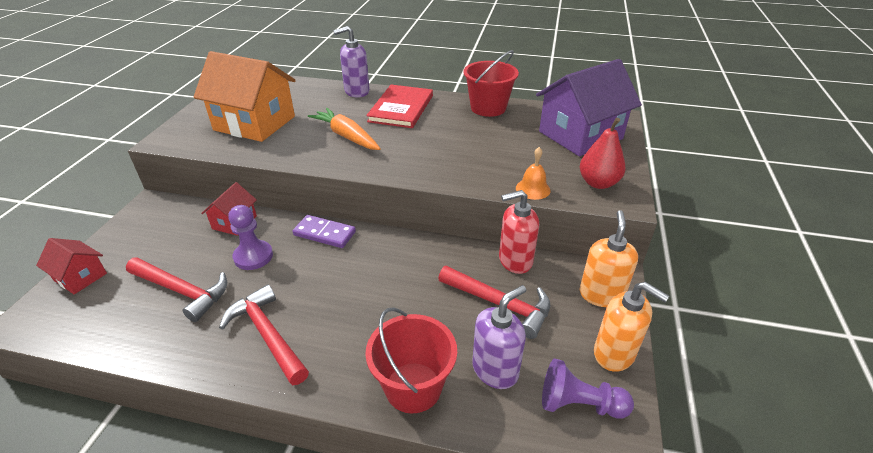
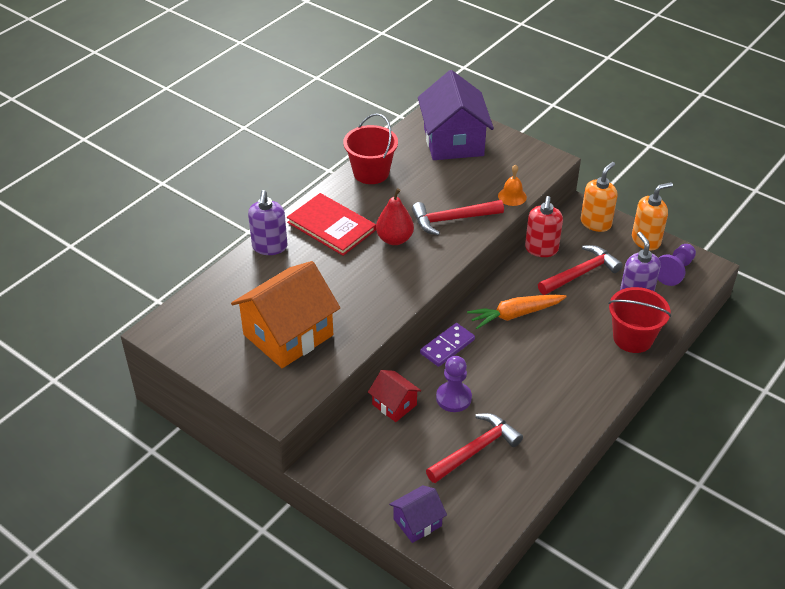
camera: 65 degrees left, 5 degrees up
red house [36,238,107,294] -> purple house [389,485,447,543]
red hammer [219,285,309,385] -> red hammer moved to [412,200,504,236]
orange carrot [308,108,381,150] -> orange carrot moved to [467,295,567,329]
red pear [580,118,626,189] -> red pear moved to [376,188,414,245]
orange soap dispenser [580,210,638,307] -> orange soap dispenser turned 90 degrees clockwise [581,162,618,232]

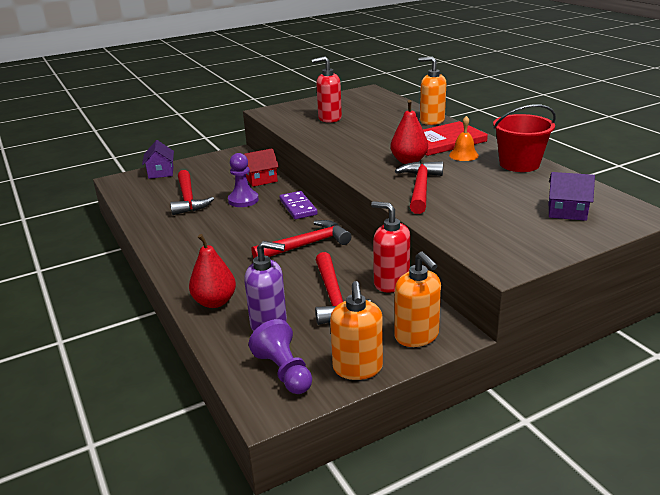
camera: 115 degrees right, 15 degrees down
orange house [231,261,340,368] -> red soap dispenser [311,56,342,123]
purple soap dispenser [248,190,287,255] -> orange soap dispenser [418,56,446,125]
purple house [418,70,494,160] -> purple house [549,172,595,221], size x0.50
orange carrot [467,295,567,329] -> red hammer [251,220,352,258]
orange bell [498,164,527,206] -> orange bell moved to [449,116,479,161]
red bucket [608,287,671,353] -> red pear [189,234,236,308]

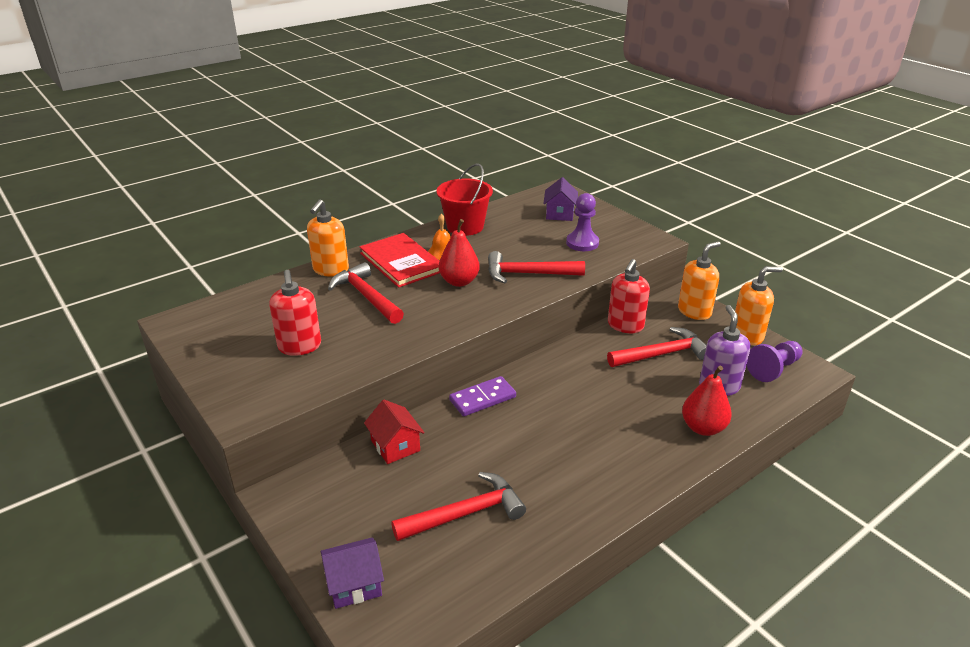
camera: 100 degrees left, 5 degrees up
purple pawn [228,153,259,207] -> purple pawn moved to [566,193,599,251]
red hammer [251,220,352,258] -> red hammer moved to [328,262,404,324]

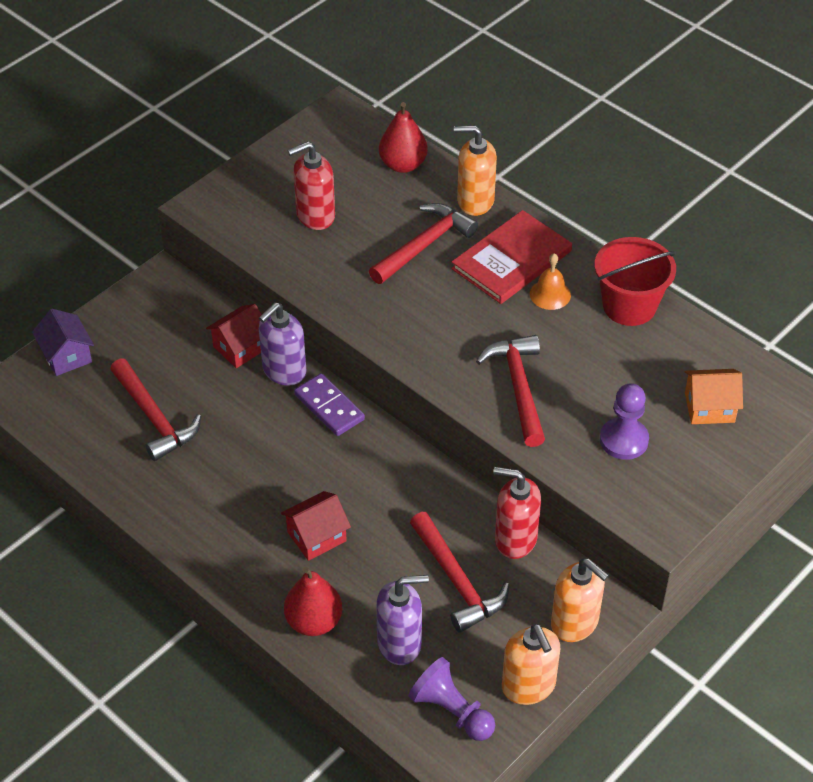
camera: 80 degrees right, 15 degrees up
red pear [439,219,480,287] -> red pear moved to [379,102,428,173]
purple house [543,177,578,221] -> orange house [685,369,743,424]
none -> purple soap dispenser [259,303,306,386]
none -> red house [281,491,351,561]

